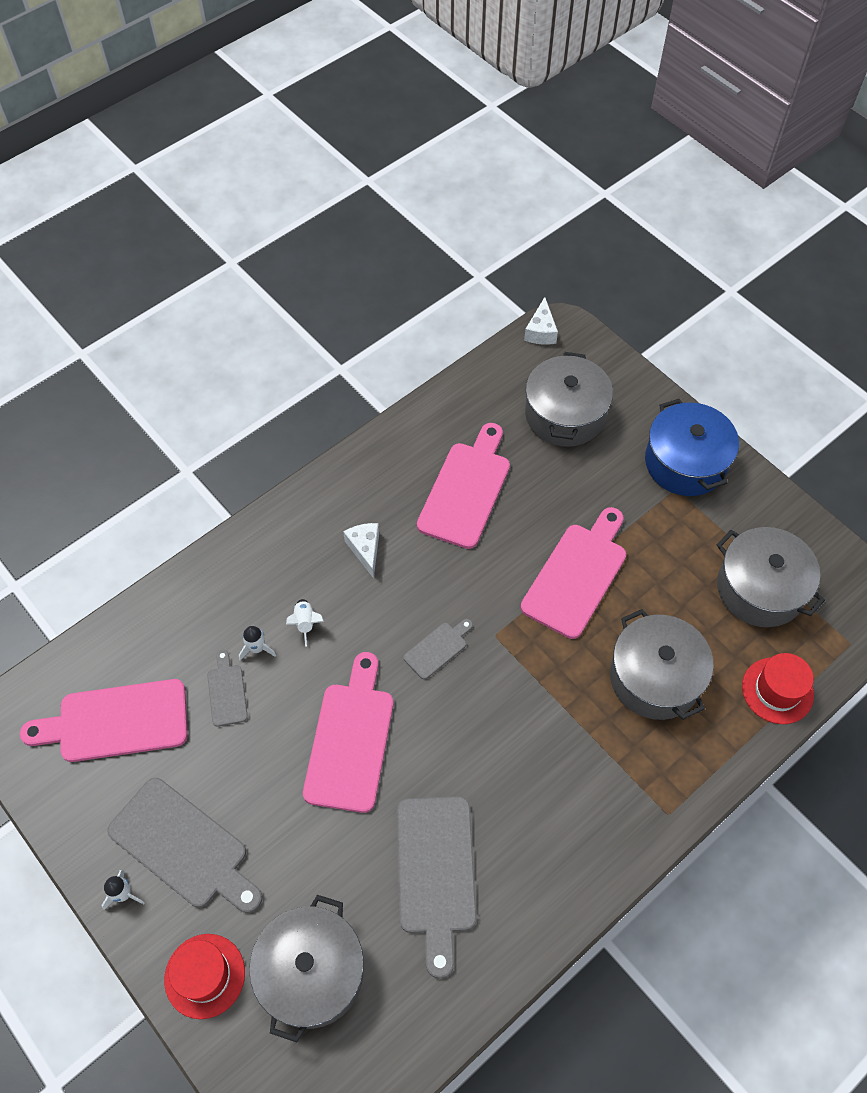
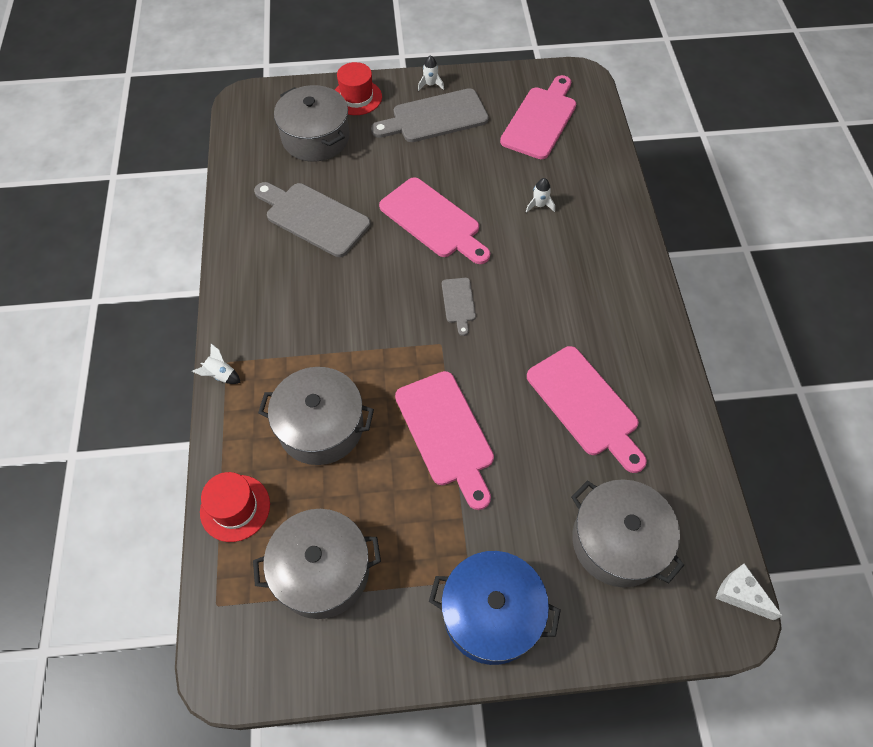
camera: 125 degrees right, 0 degrees up
grey cutting board [207,650,248,727] -> none
white rocket [286,599,324,647] -> white rocket moved to [192,343,241,384]
white cheese [343,523,379,579] -> none

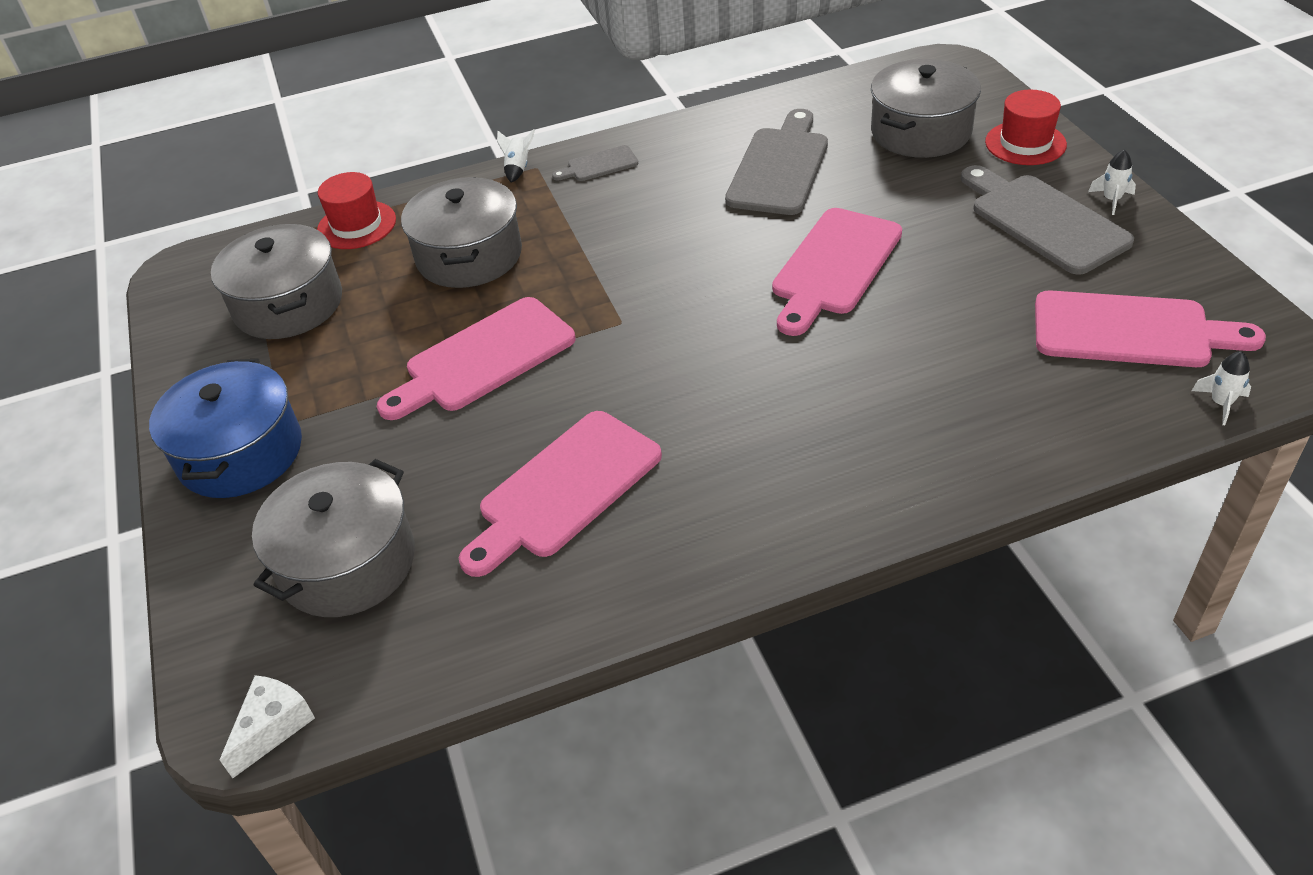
camera: 80 degrees right, 15 degrees down
grey cutting board [442,278,476,336] -> grey cutting board moved to [552,145,638,181]
white rocket [526,178,555,213] -> white rocket moved to [1192,351,1251,425]

